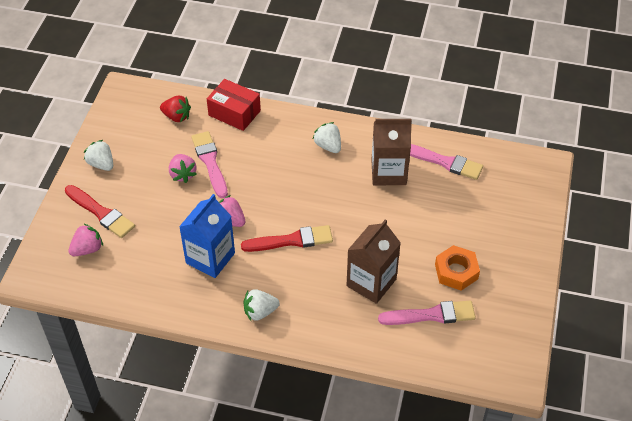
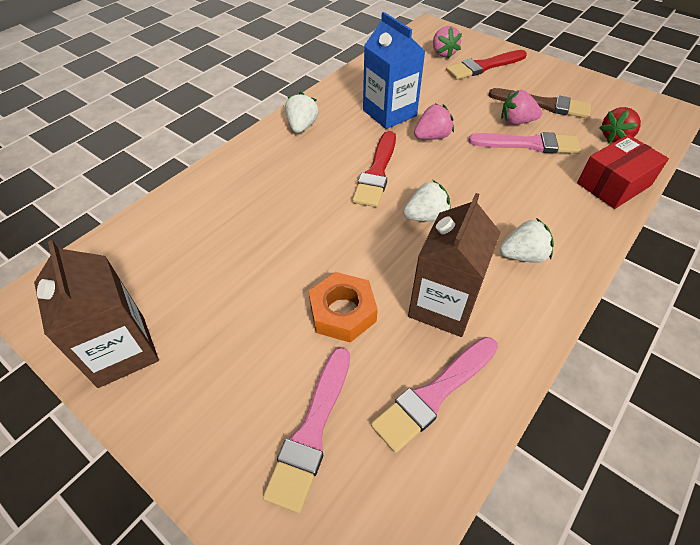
camera: 115 degrees right, 0 degrees up
white strawberry [84,140,113,171] -> white strawberry moved to [403,180,451,222]
brown carton [346,219,401,304] -> brown carton moved to [34,240,159,388]
pink brush [378,301,476,325] -> pink brush moved to [263,347,350,513]
orange nut [435,245,480,291] -> orange nut moved to [309,272,378,342]
none -> brown brush [488,88,591,118]

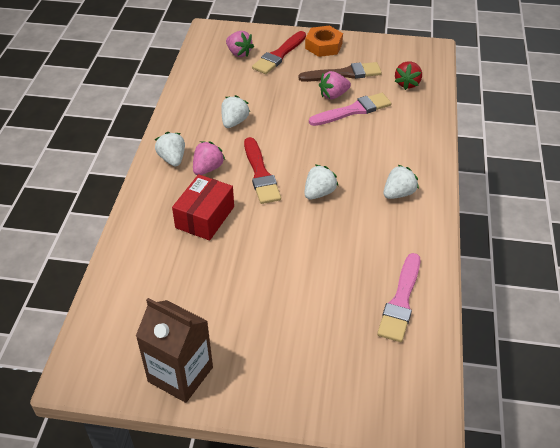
camera: 30 degrees left, 5 degrees down
pink brush [263,347,350,513] -> none
orange nut [309,272,378,342] -> orange nut moved to [305,25,343,57]
blue carton [363,12,426,129] -> white strawberry [221,95,250,128]
brown carton [408,193,501,337] -> none
pink strawberry [414,103,454,140] -> pink strawberry moved to [193,141,225,175]
red box [577,135,669,209] -> red box moved to [172,174,234,241]

